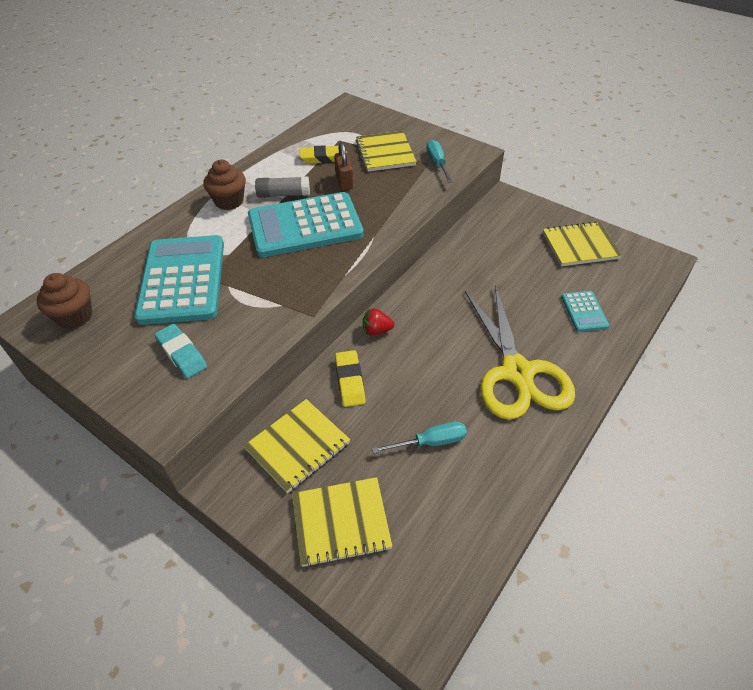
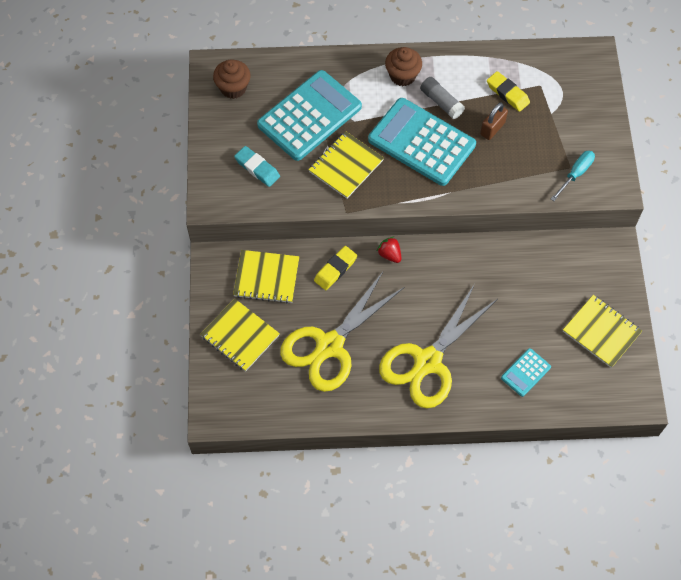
camera: 50 degrees right, 15 degrees up
turquoise eraser [154,324,207,378] -> turquoise eraser turned 60 degrees counterclockwise [234,146,280,187]
yellow notebook [356,131,417,172] -> yellow notebook moved to [308,131,384,199]
turquoise screwdriver [372,421,467,453] -> yellow scissors [280,272,405,392]

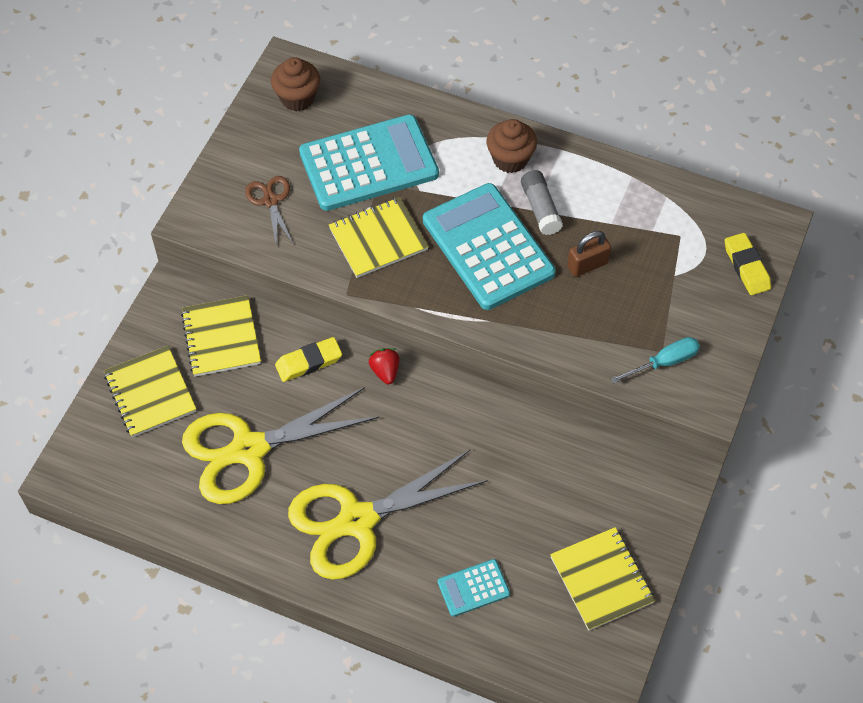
camera: 25 degrees right, 5 degrees down
yellow notebook [233,250,299,303] -> yellow notebook turned 45 degrees clockwise [181,295,261,377]
turquoise eraser [234,146,280,187] -> brown scissors [245,176,294,249]
yellow eraser [487,71,530,112] -> yellow eraser moved to [725,233,771,295]

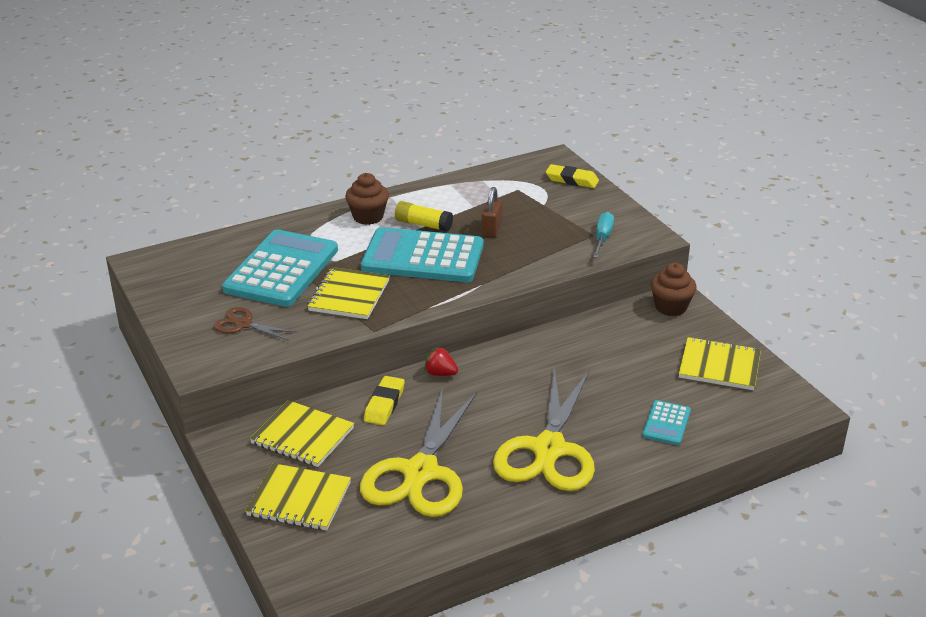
camera: 50 degrees left, 25 degrees down
brown cupcake [271,57,320,111] -> brown cupcake moved to [651,263,697,316]
grey glue stick [521,170,563,235] -> yellow glue stick [395,201,453,232]

